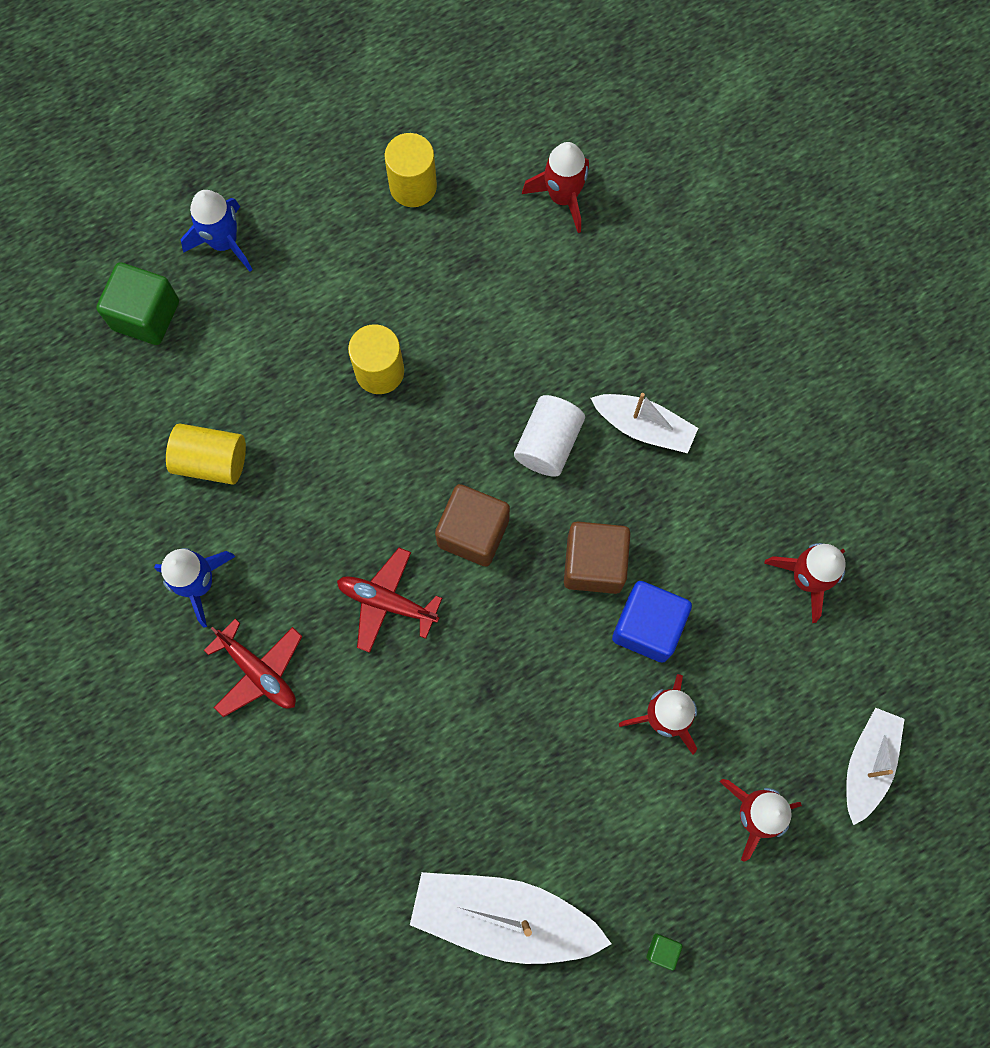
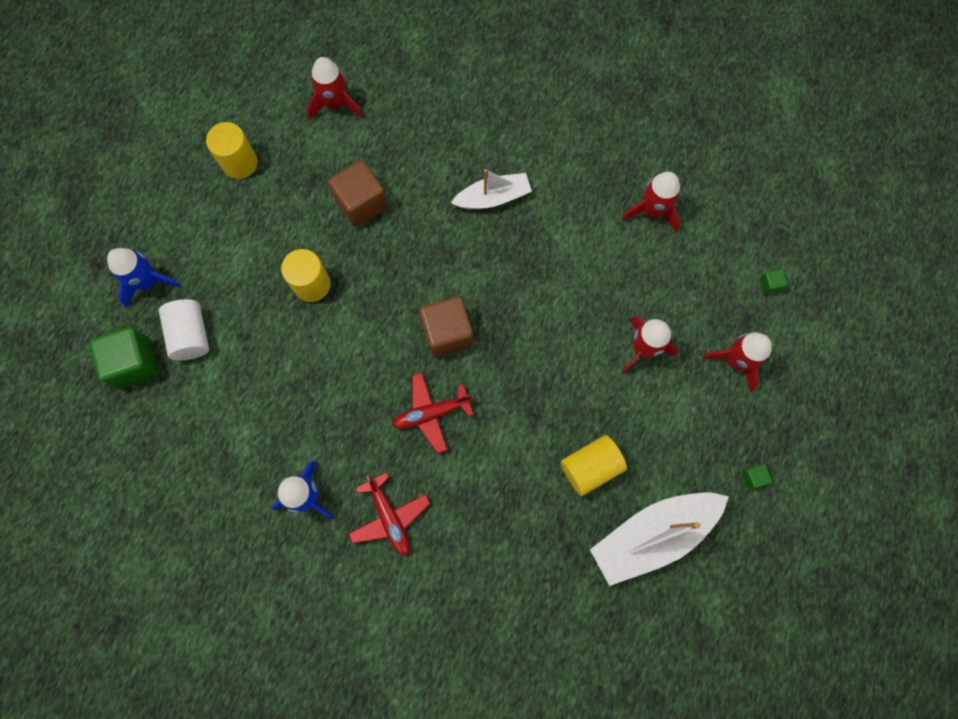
camera: 40 degrees left, 0 degrees up
yellow cylinder [166,423,246,485] -> yellow cylinder moved to [561,435,627,496]
red plane [204,619,302,717] -> red plane turned 60 degrees clockwise [348,472,430,556]
white cylinder [514,395,585,477] -> white cylinder moved to [159,299,209,360]
brown cube [564,521,630,594] -> brown cube moved to [328,160,388,227]
blue cube [612,581,692,663] -> none
white boat [846,708,905,825] -> green cube [760,269,788,294]

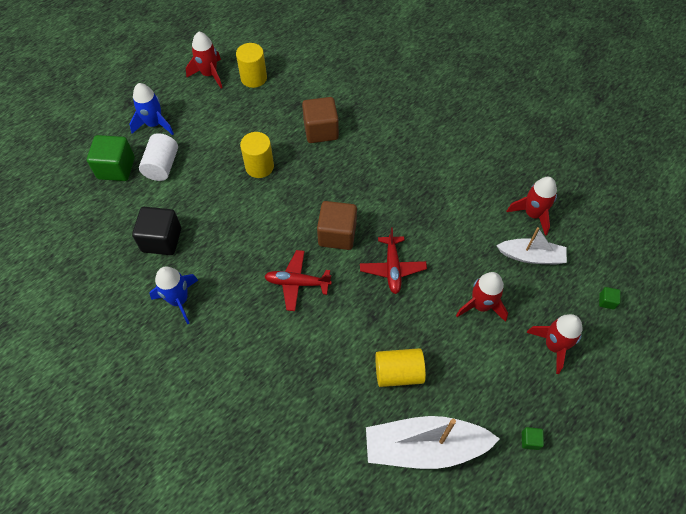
camera: 25 degrees right, 15 degrees down
red rocket [307,57,363,120] -> red rocket moved to [186,32,223,88]
red plane [348,472,430,556] -> red plane moved to [360,227,427,294]
white boat [451,169,532,209] -> white boat moved to [496,227,567,265]
none -> black cube [132,207,181,255]

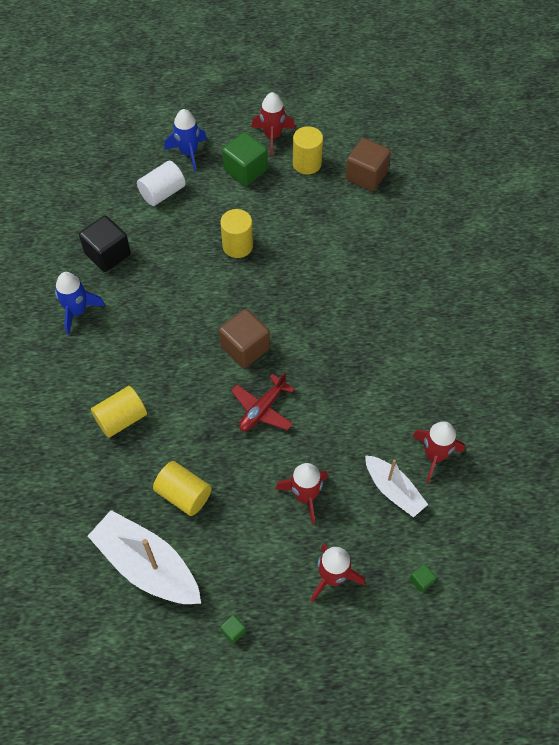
camera: 40 degrees right, 0 degrees up
green cube [87,135,135,181] -> green cube moved to [222,132,268,186]
red plane [264,250,332,311] -> none
brown cube [302,97,339,143] -> brown cube moved to [345,138,391,191]
none -> yellow cylinder [91,386,147,438]

